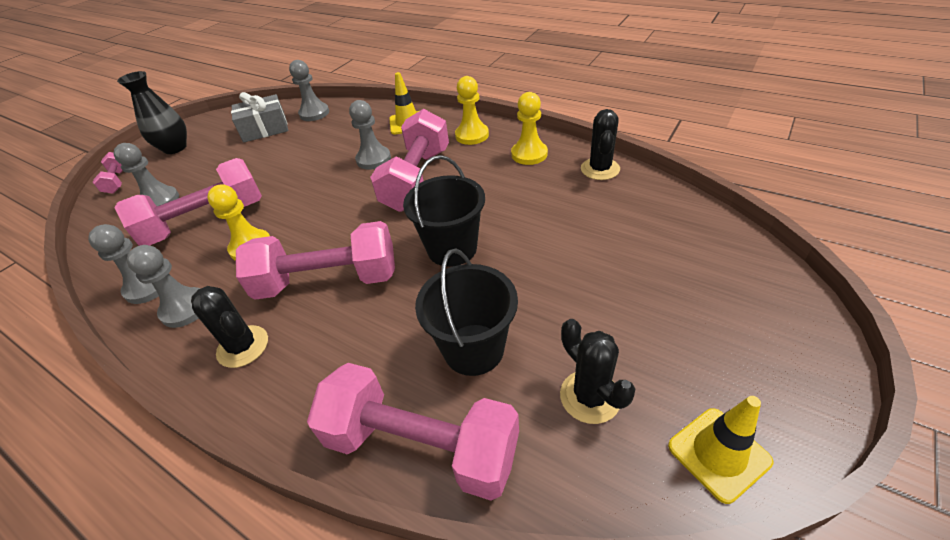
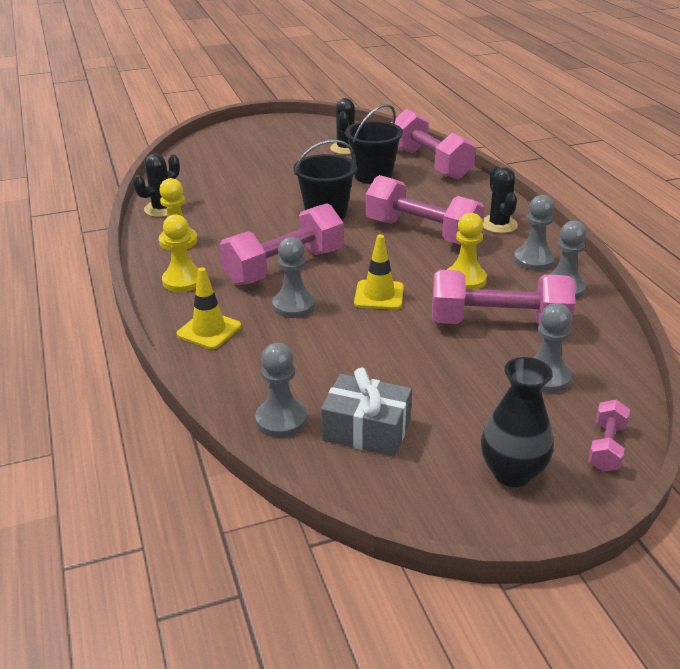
camera: 145 degrees left, 10 degrees down
yellow traffic cone [668,396,773,504] -> yellow traffic cone moved to [354,234,404,310]

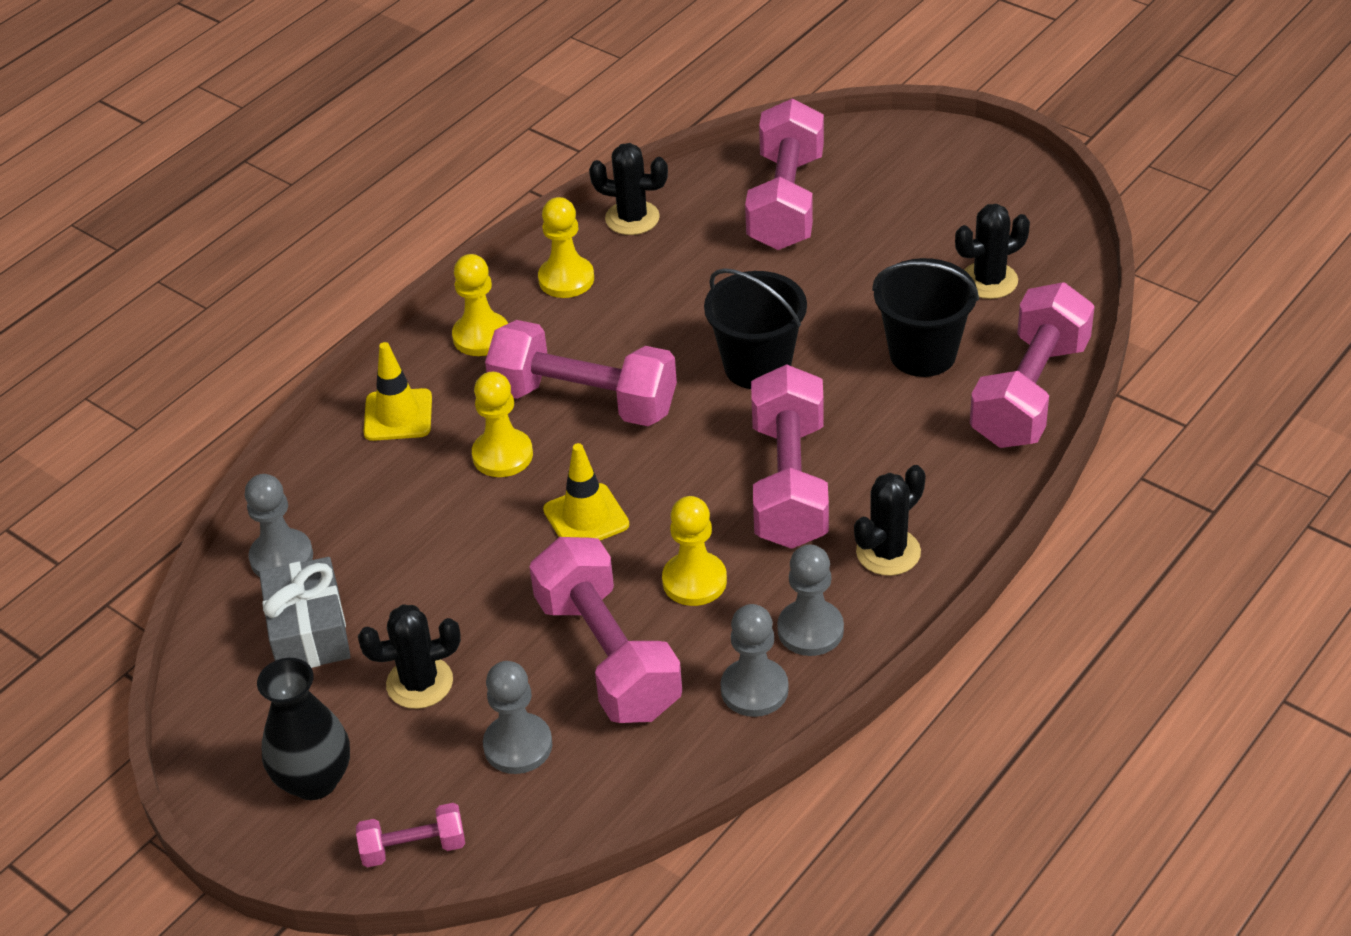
camera: 60 degrees right, 10 degrees up
grey pawn [272,237,316,318] -> yellow pawn [472,372,533,477]
none -> black cactus [358,604,461,709]
none -> pink dumbbell [745,99,824,250]

